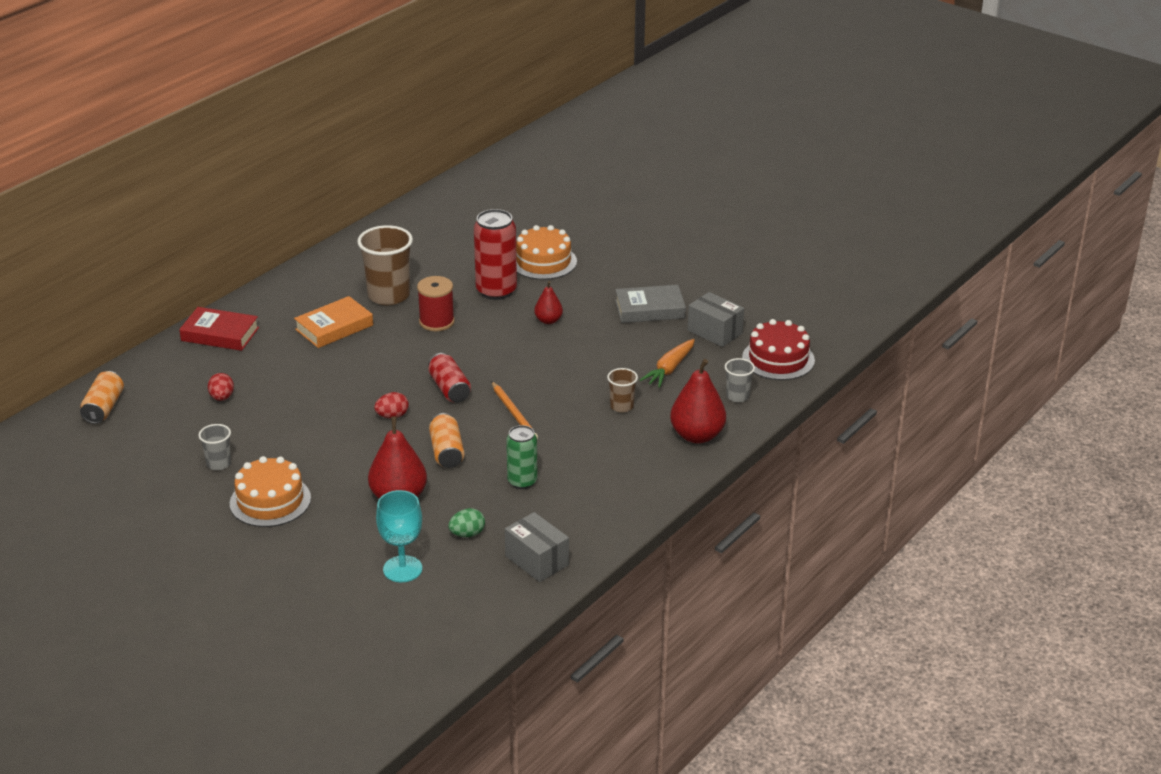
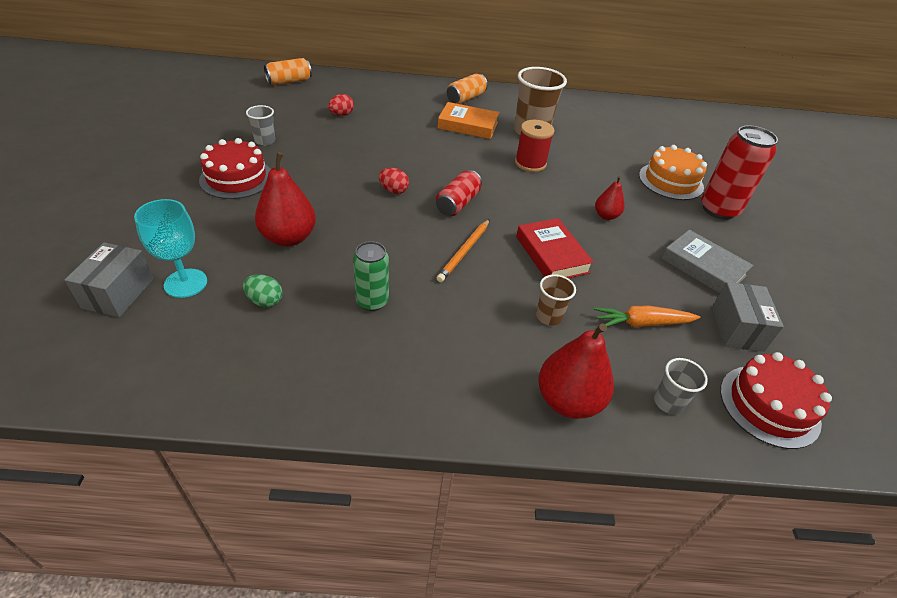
camera: 50 degrees right, 10 degrees up
red book [179,307,259,351] -> red book moved to [516,218,594,278]
orange cake [230,456,311,527] -> red cake [199,138,271,199]
orange can [429,413,465,468] -> orange can moved to [447,74,488,104]
red can [474,209,517,300] -> red can moved to [701,125,778,220]
grey box [505,512,569,582] -> grey box moved to [65,242,154,317]

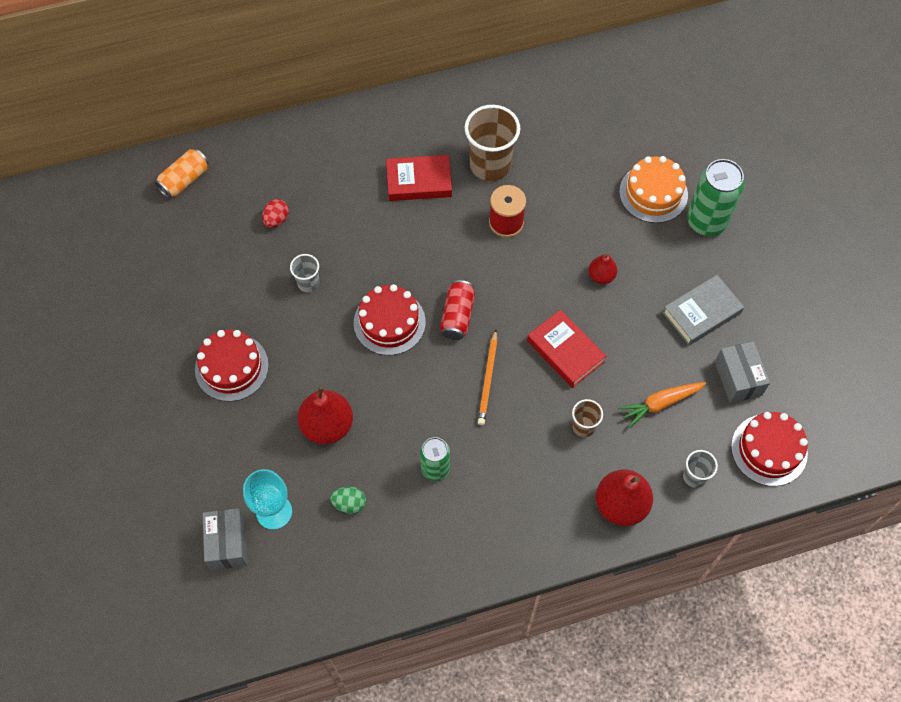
camera: 15 degrees left, 20 degrees up
grey cup [246,105,275,146] -> grey cup moved to [290,254,319,292]
red egg [379,168,409,194] -> red cake [354,284,426,355]
orange book [438,102,499,139] -> red book [386,155,452,201]
orange can [447,74,488,104] -> none
grey book [661,230,753,294] -> grey book turned 60 degrees counterclockwise [662,275,744,346]
red can [701,125,778,220] -> green can [687,159,745,236]

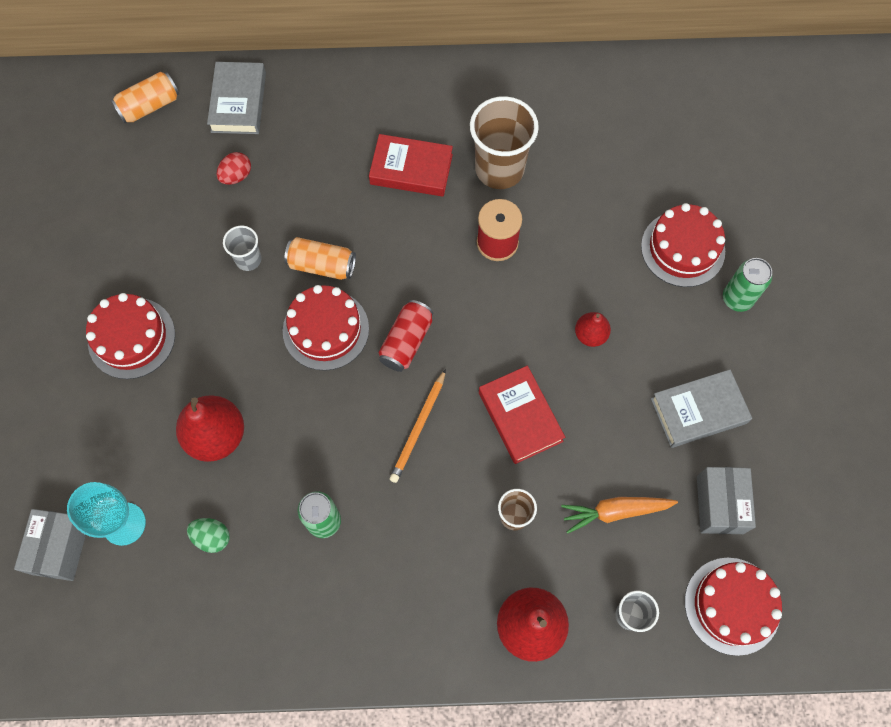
camera: 15 degrees right, 5 degrees up
orange cake [619,156,688,223] -> red cake [641,203,725,287]
green can [687,159,745,236] -> green can [723,258,772,312], size x0.63
none -> grey book [207,62,266,134]
none -> orange can [284,237,356,280]

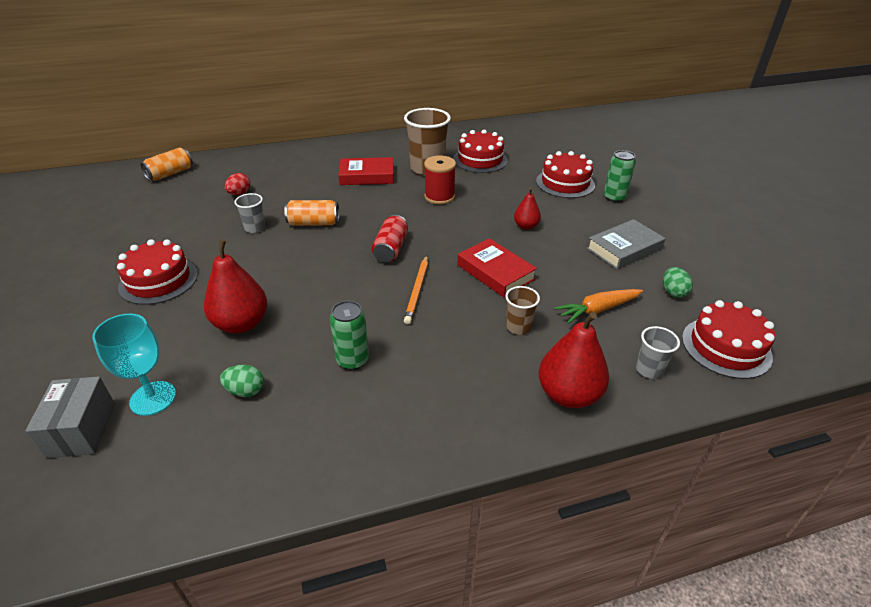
camera: 15 degrees left, 30 degrees down
grey book [207,62,266,134] -> none
red cake [283,285,369,371] -> red cake moved to [453,129,508,173]
grey box [697,467,756,534] -> green egg [663,267,693,298]

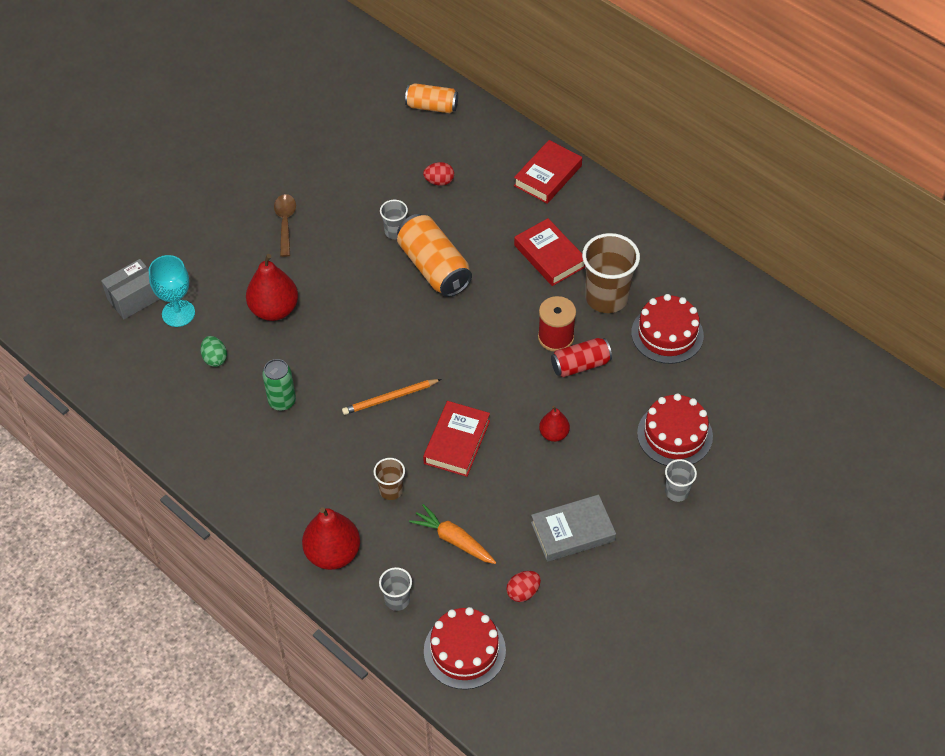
camera: 60 degrees right, 15 degrees up
red cake [117,239,198,305] -> brown spoon [274,194,296,257]
orange can [284,200,339,226] -> orange can [397,214,472,297], size x1.59
red can [372,215,408,262] -> red can moved to [551,338,612,377]
grey book [587,219,665,269] -> grey book turned 45 degrees counterclockwise [531,494,616,562]
green can [604,150,636,203] -> grey cup [665,459,697,502]
green egg [663,267,693,298] -> red egg [506,571,541,602]
none -> red book [514,140,582,204]

